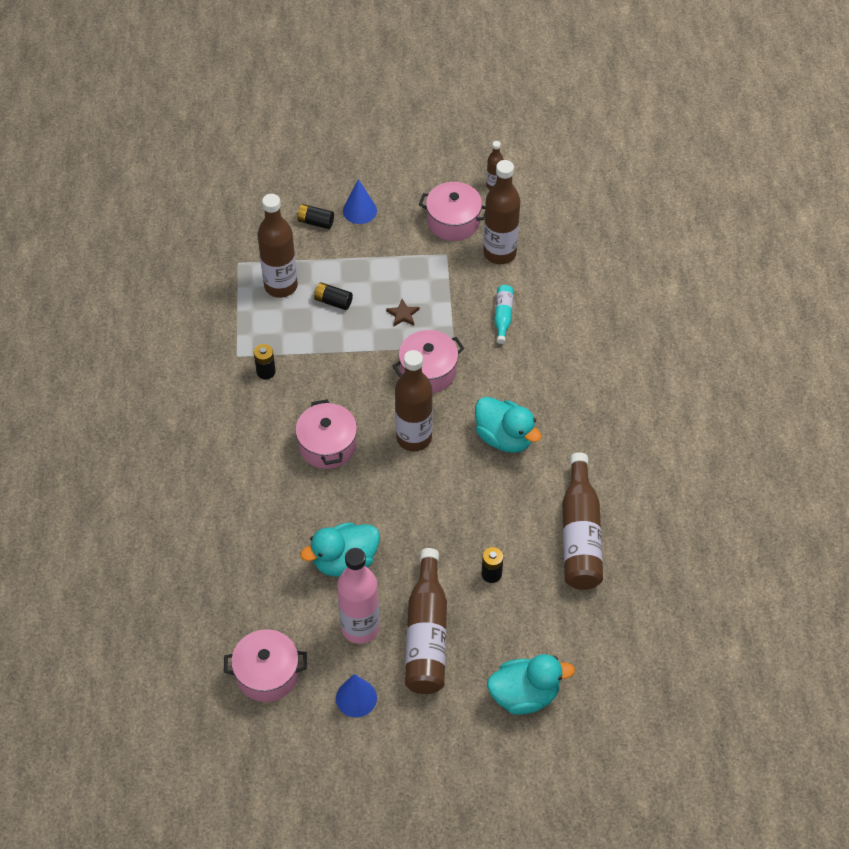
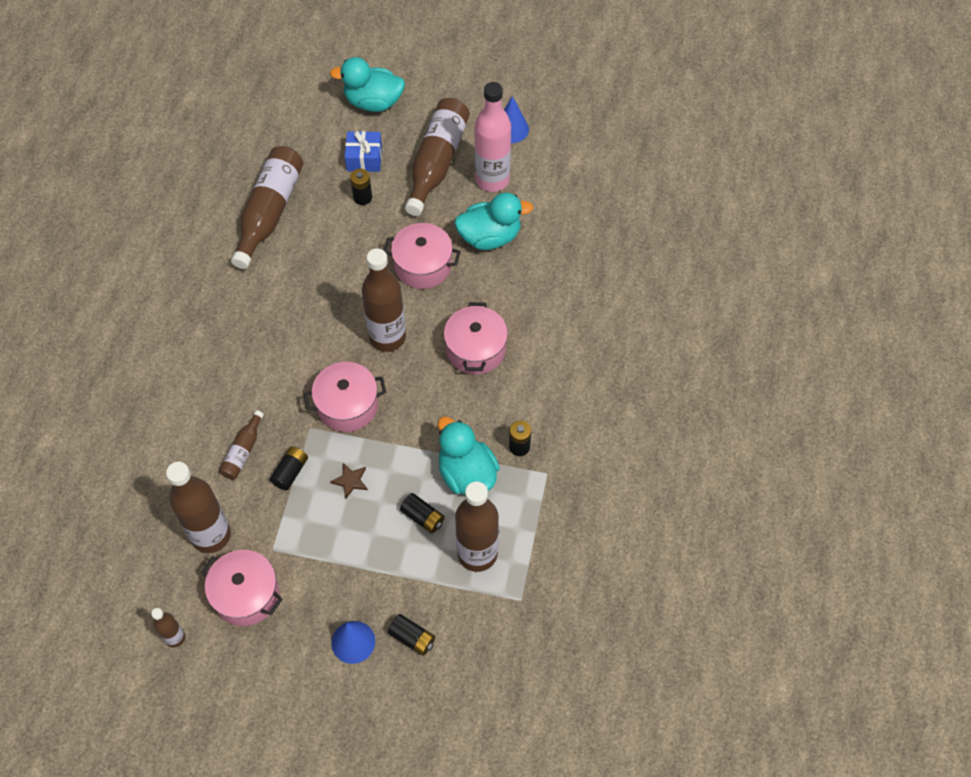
camera: 165 degrees left, 5 degrees up
pink pot [224,629,307,702] -> pink pot moved to [384,223,461,289]
turquoise duck [475,397,541,453] -> turquoise duck moved to [438,416,500,495]
turquoise bottle [494,285,514,344] -> brown bottle [219,410,264,480]
none -> black battery [270,446,308,491]
none -> blue gift [345,131,382,172]

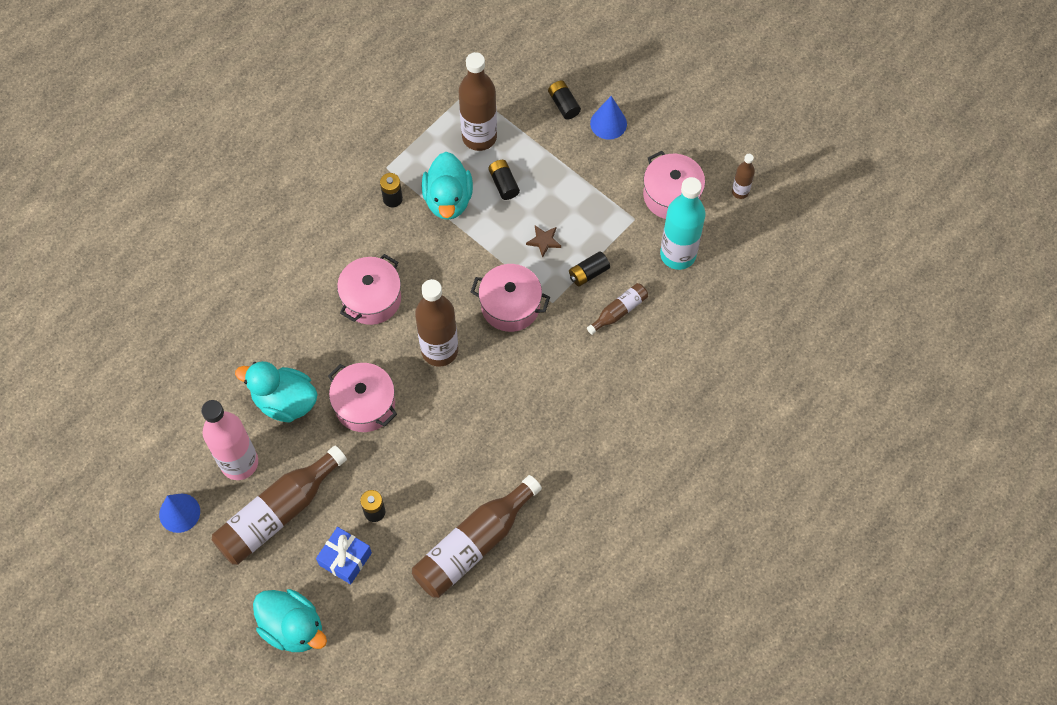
camera: 150 degrees left, 5 degrees up
brown bottle [166,462,231,553] -> turquoise bottle [660,177,705,270]

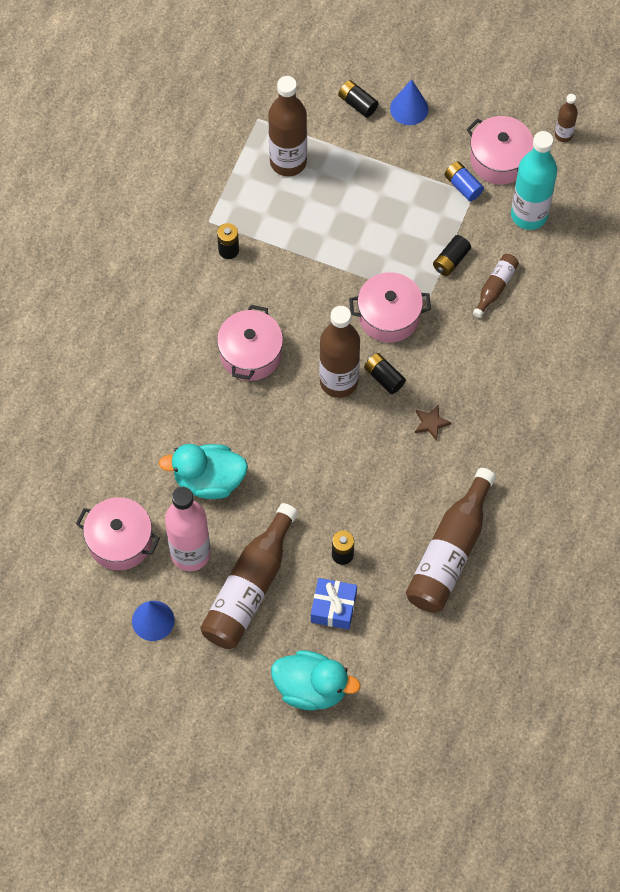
camera: 20 degrees left, 0 degrees up
pink pot [328,363,397,432] -> pink pot moved to [76,497,160,570]
turquoise duck [422,152,473,220] -> none
black battery [489,160,520,200] -> black battery moved to [364,353,406,394]
brown star [526,226,561,258] -> brown star moved to [415,405,452,441]
none -> blue battery [444,161,484,201]

